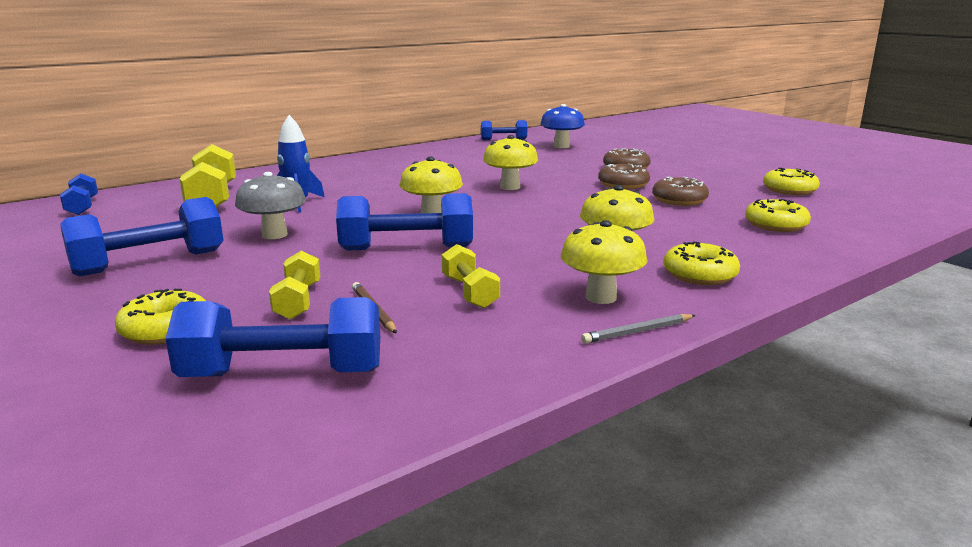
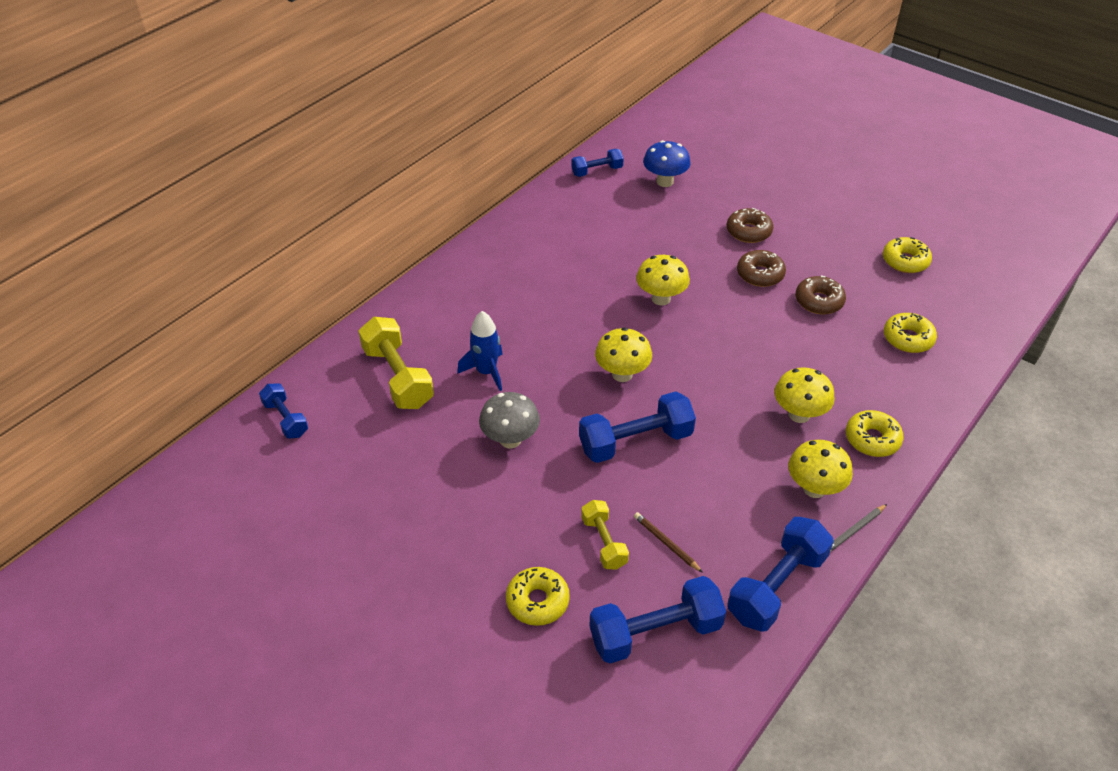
camera: 15 degrees left, 25 degrees up
blue dumbbell [60,197,224,276] -> blue dumbbell moved to [728,517,834,632]
yellow dumbbell [442,244,500,309] -> none

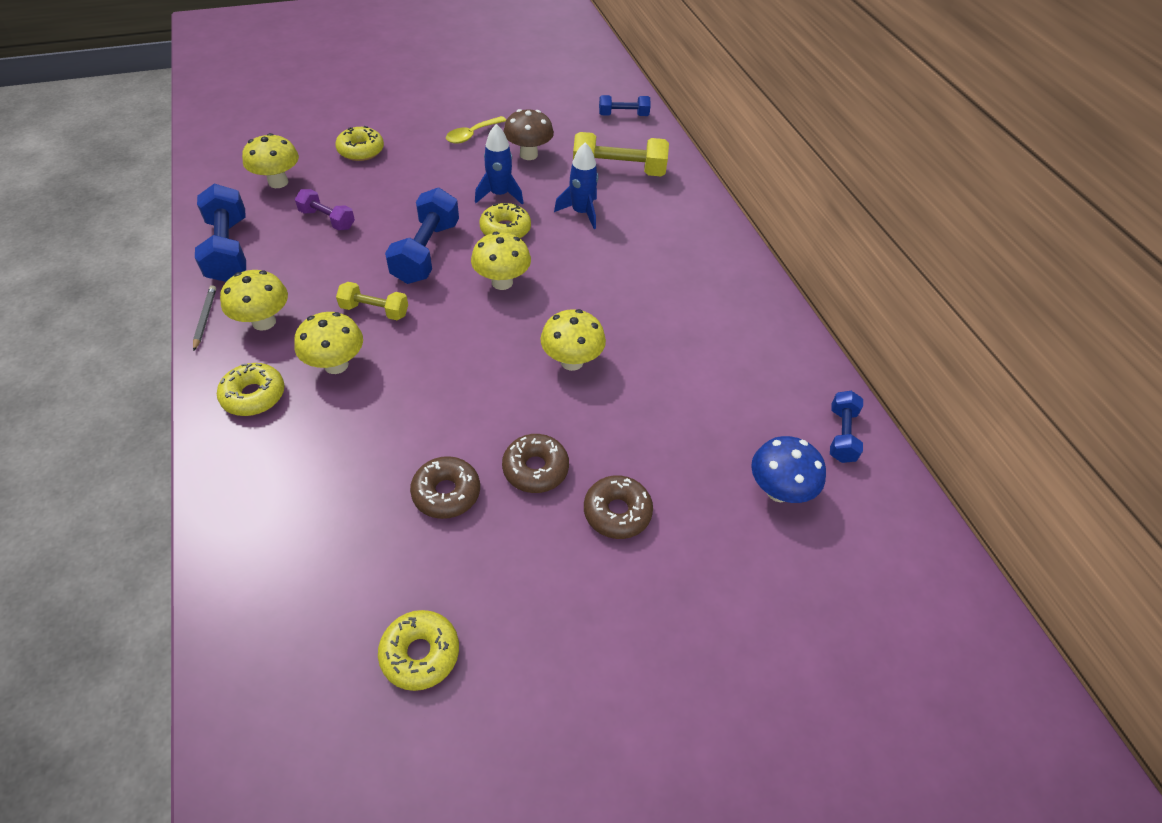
camera: 120 degrees right, 5 degrees up
grey mushroom [479,392,540,449] -> blue rocket [475,124,524,205]
yellow dumbbell [581,500,629,570] -> yellow dumbbell moved to [336,282,408,320]
blue dumbbell [589,576,726,664] -> yellow mushroom [242,133,299,188]
brown pencil [634,512,703,573] -> purple dumbbell [295,189,355,230]
yellow donut [884,313,937,353] -> yellow donut moved to [480,203,531,238]
none -> yellow spoon [446,116,507,144]
none -> brown mushroom [503,109,554,160]

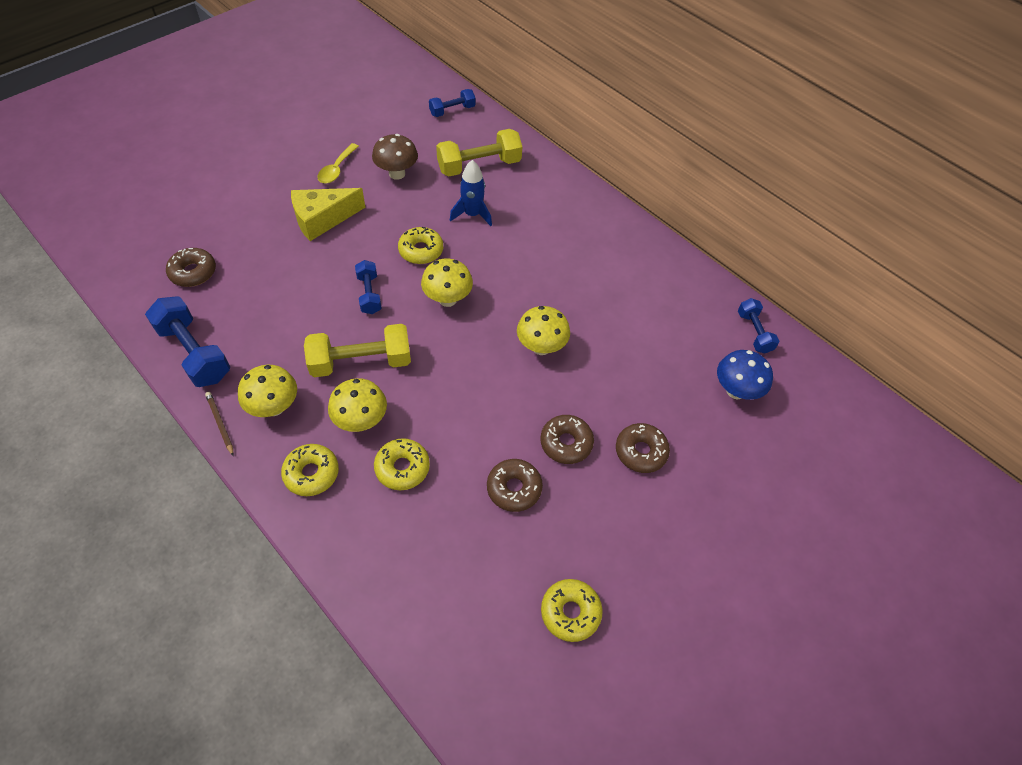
camera: 25 degrees left, 5 degrees up
grey pencil [193,285,216,351] -> brown pencil [205,392,234,456]
yellow mushroom [242,133,299,188] -> brown donut [166,248,216,287]
purple dumbbell [295,189,355,230] -> none
yellow donut [335,126,384,161] -> yellow donut moved to [374,438,430,490]
yellow dumbbell [336,282,408,320] -> yellow dumbbell [304,324,411,377], size x1.71
blue dumbbell [385,188,459,284] -> blue dumbbell [355,260,382,314], size x0.59
blue rocket [475,124,524,205] -> none
none -> yellow cheese [291,188,366,241]

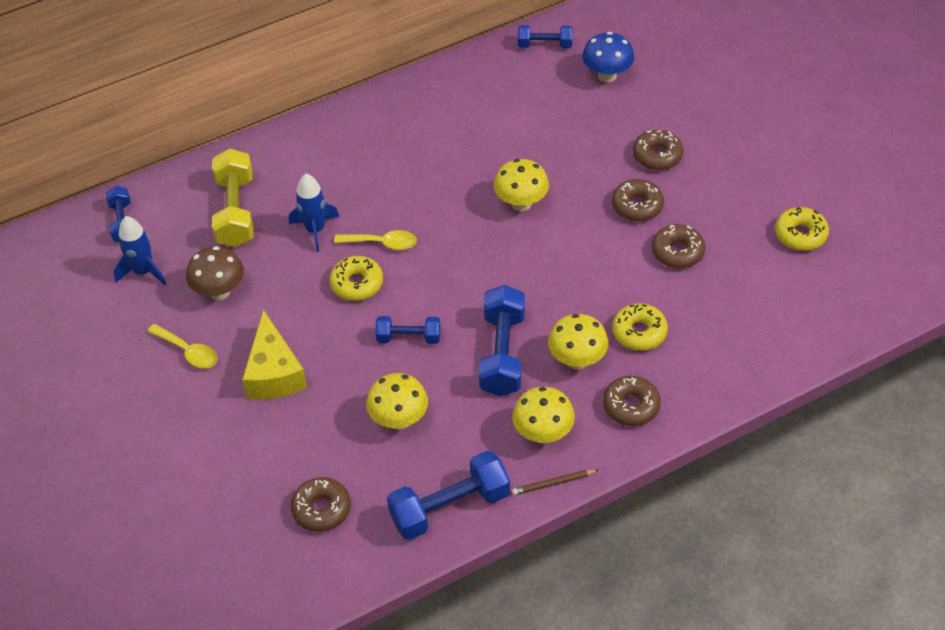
camera: 70 degrees left, 5 degrees down
yellow donut [281,444,339,496] -> brown donut [603,376,661,426]
yellow dumbbell [304,324,411,377] -> blue dumbbell [479,285,525,396]
yellow mushroom [421,258,473,307] -> yellow mushroom moved to [366,373,428,430]
none -> blue rocket [114,216,166,285]
none -> yellow spoon [334,230,417,250]

